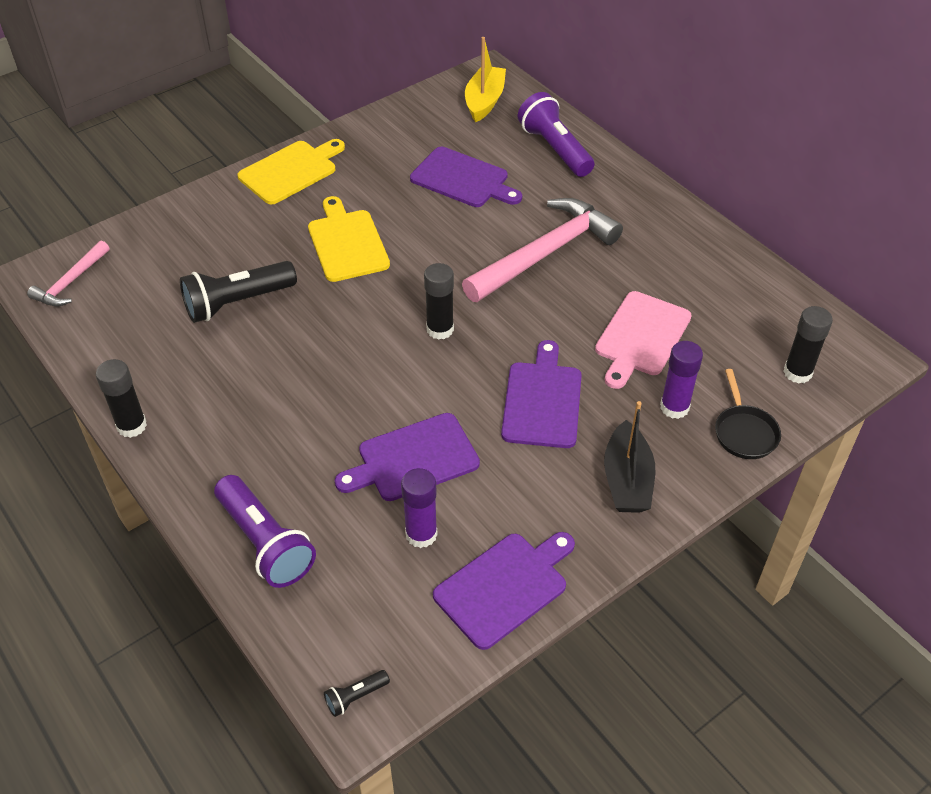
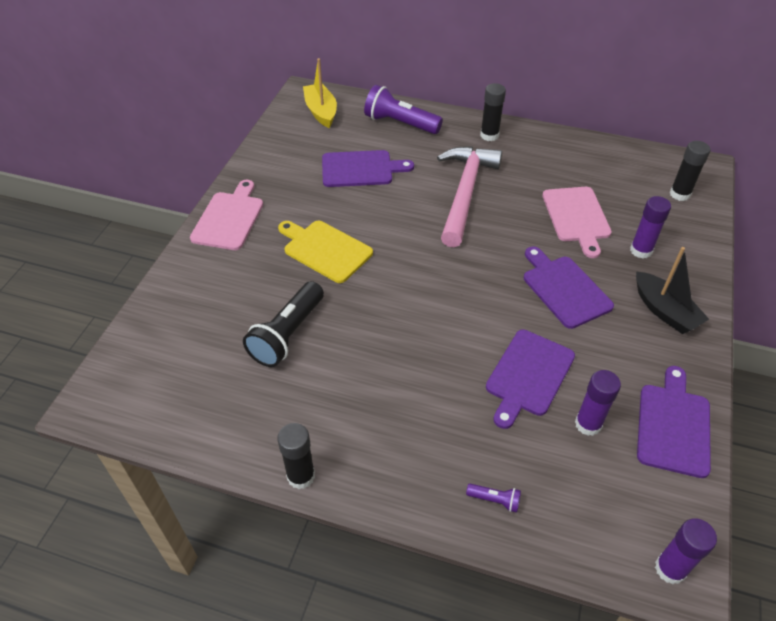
camera: 35 degrees left, 0 degrees up
pink hammer [27,240,110,306] -> none
purple flashlight [214,475,316,588] -> purple flashlight [466,483,521,513], size x0.44
yellow cutting board [238,139,345,204] -> pink cutting board [190,180,263,250]
black flashlight [324,670,390,717] -> purple glue stick [655,519,717,584]
black glue stick [424,263,454,340] -> black glue stick moved to [480,83,506,141]
black pan [715,369,781,459] -> none

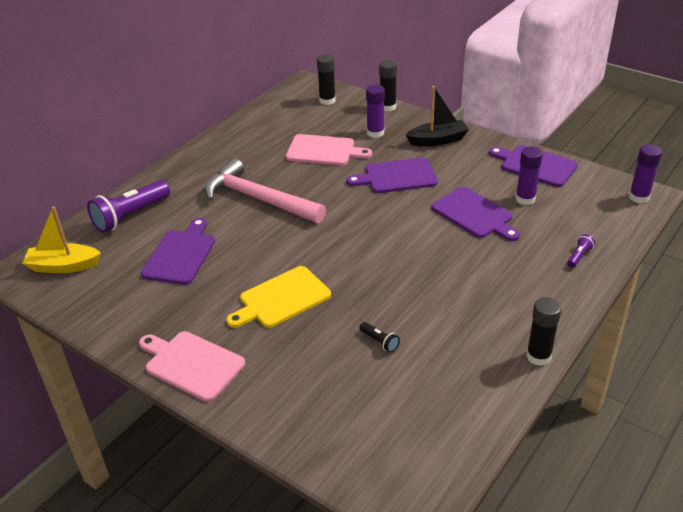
camera: 70 degrees left, 10 degrees down
black flashlight [243,281,324,367] -> black flashlight [359,322,400,353], size x0.44
black glue stick [480,83,506,141] -> black glue stick moved to [379,60,397,111]

